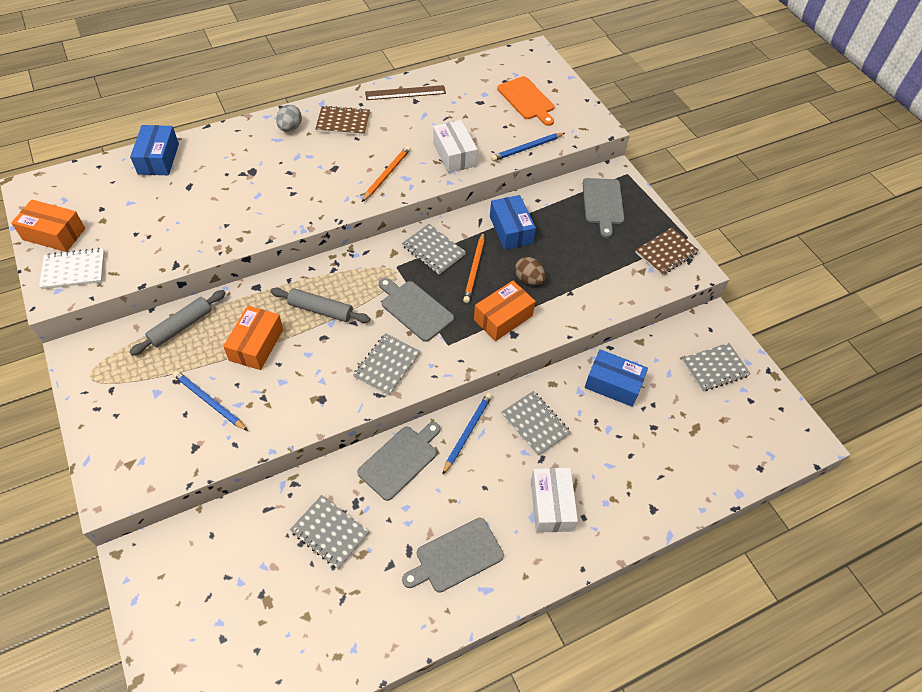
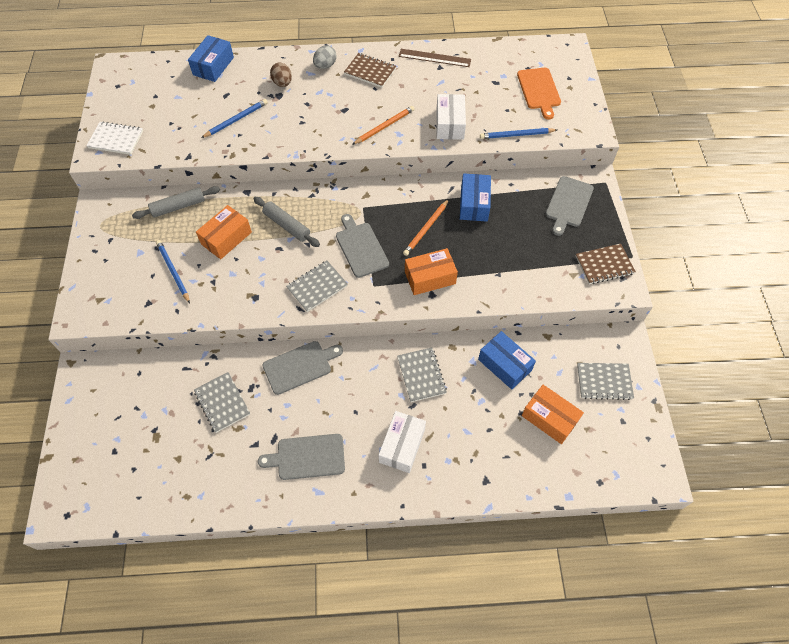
camera: 25 degrees right, 5 degrees up
orange box [11,200,85,252] -> orange box moved to [522,385,584,444]
grey notebook [402,224,466,274] -> none
blue pencil [442,393,492,475] -> blue pencil moved to [201,99,268,138]
brown egg [515,257,546,285] -> brown egg moved to [270,62,292,87]

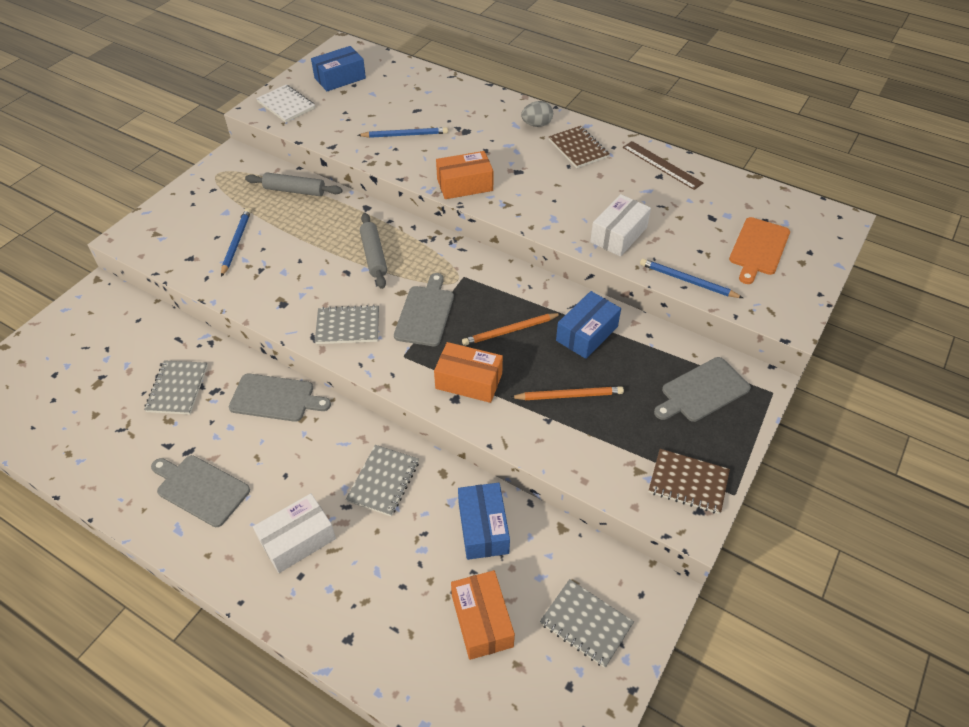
camera: 35 degrees right, 10 degrees down
blue box [188,35,234,82] -> blue box moved to [311,46,366,91]
orange box [196,205,252,259] -> orange box moved to [436,151,494,199]
brown egg [270,62,292,87] -> none
orange pencil [352,106,414,145] -> orange pencil moved to [510,386,624,400]

